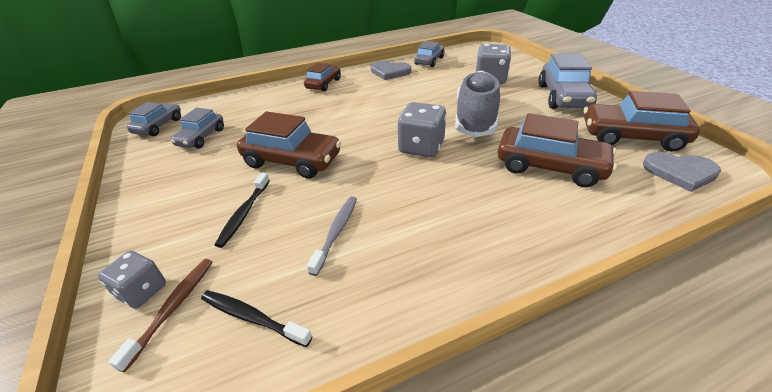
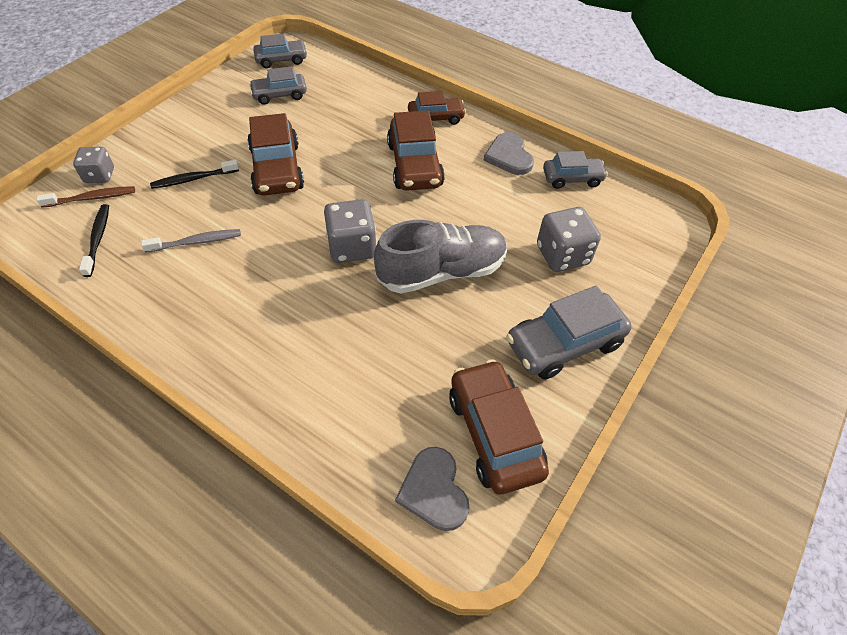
camera: 55 degrees right, 15 degrees up
brown car [498,113,617,187] -> brown car moved to [387,111,445,191]

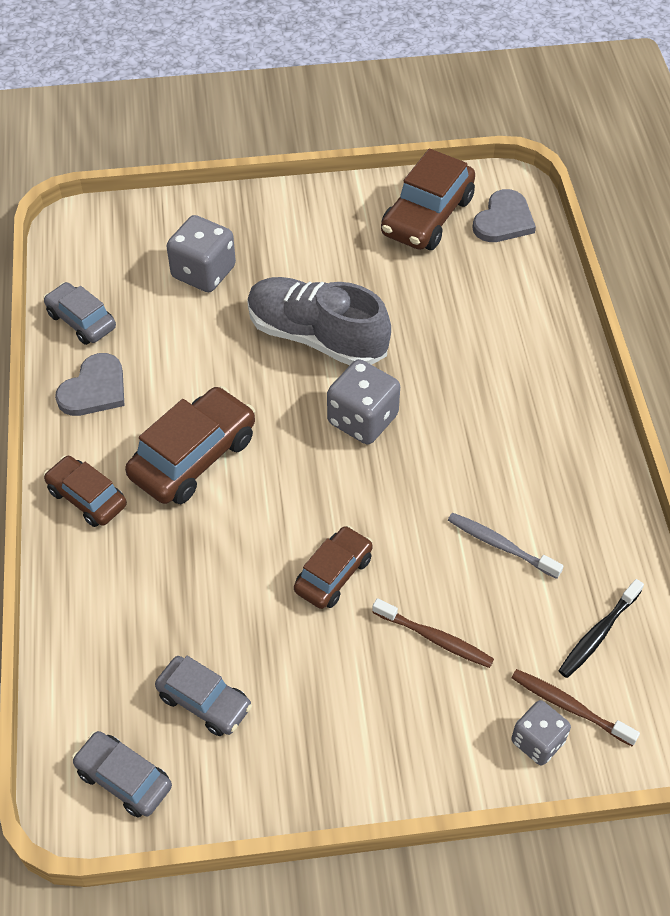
camera: 130 degrees left, 0 degrees up
black toothbrush [150,160,239,189] -> brown toothbrush [372,598,494,668]
brown car [247,113,304,196] -> brown car [294,526,373,609], size x0.62
grey car [506,286,632,380] -> none

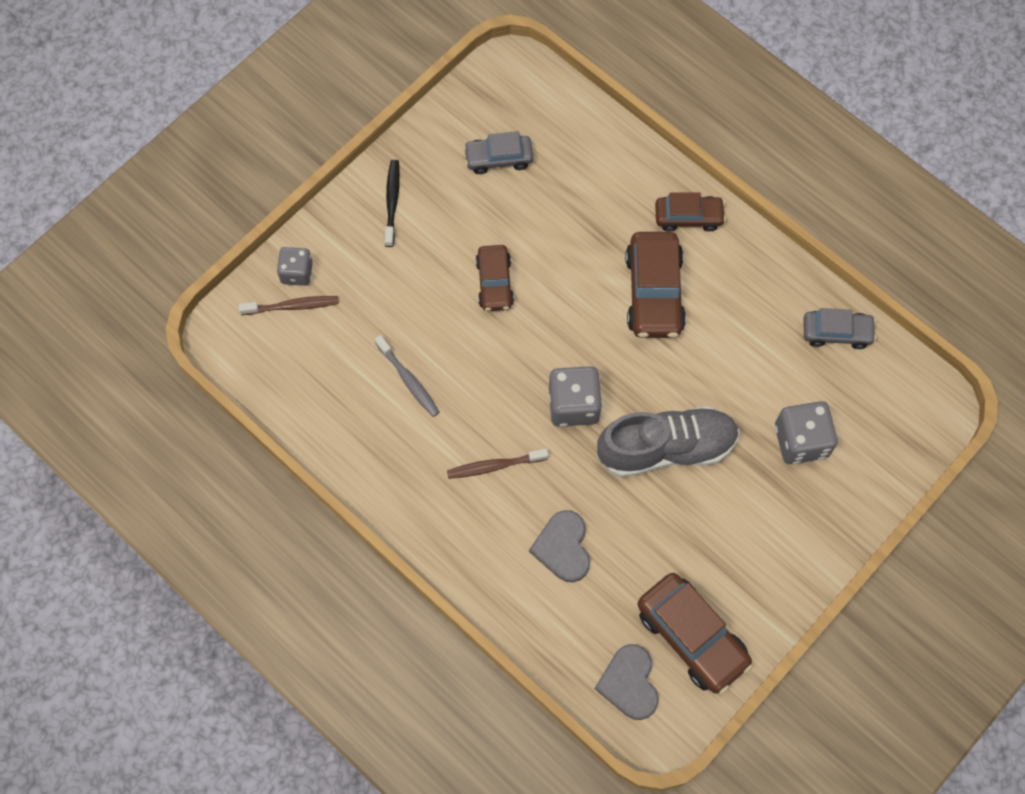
camera: 140 degrees right, 15 degrees up
grey heart [55,353,124,416] -> grey heart moved to [529,510,590,582]
grey car [72,731,172,818] -> none
brown toothbrush [372,598,494,668] -> brown toothbrush moved to [447,449,548,479]
brown car [381,149,475,250] -> brown car turned 150 degrees clockwise [638,573,753,694]
grey toothbrush [448,513,563,579] -> grey toothbrush turned 60 degrees clockwise [375,335,440,417]
black toothbrush [559,579,644,678] -> black toothbrush moved to [385,160,400,247]

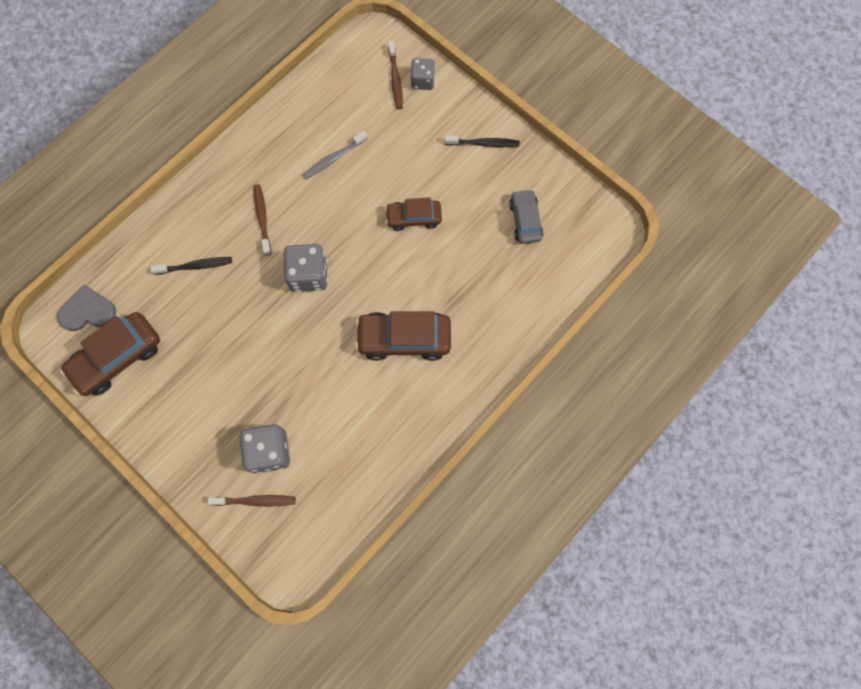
camera: 90 degrees right, 5 degrees up
grey heart [529,510,590,582] -> black toothbrush [150,257,232,275]
grey shoe [597,406,740,477] -> none
brown car [655,192,726,232] -> none
grey car [804,308,876,349] -> none
none -> brown toothbrush [208,495,296,507]

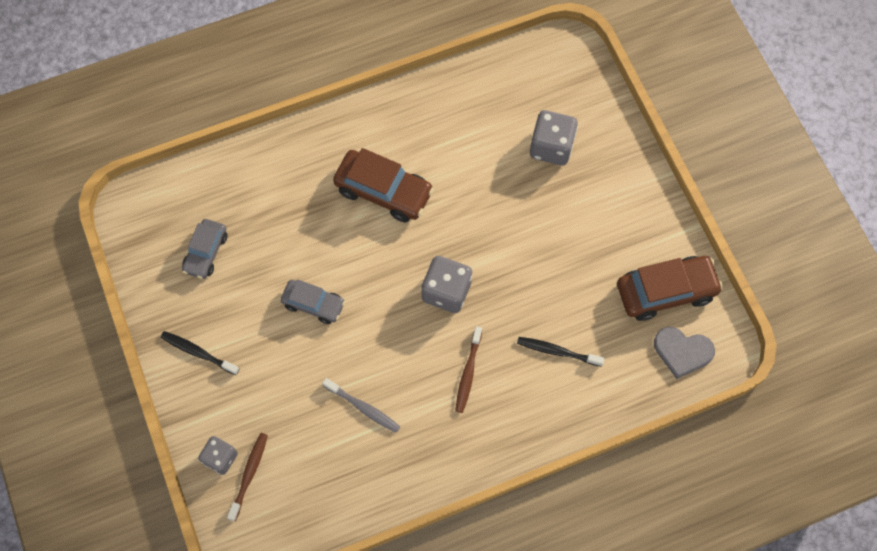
camera: 155 degrees left, 5 degrees down
brown toothbrush [208,495,296,507] -> none
grey toothbrush [303,131,368,179] -> grey toothbrush turned 45 degrees clockwise [322,378,400,433]
brown car [385,197,442,231] -> grey car [281,279,345,324]

